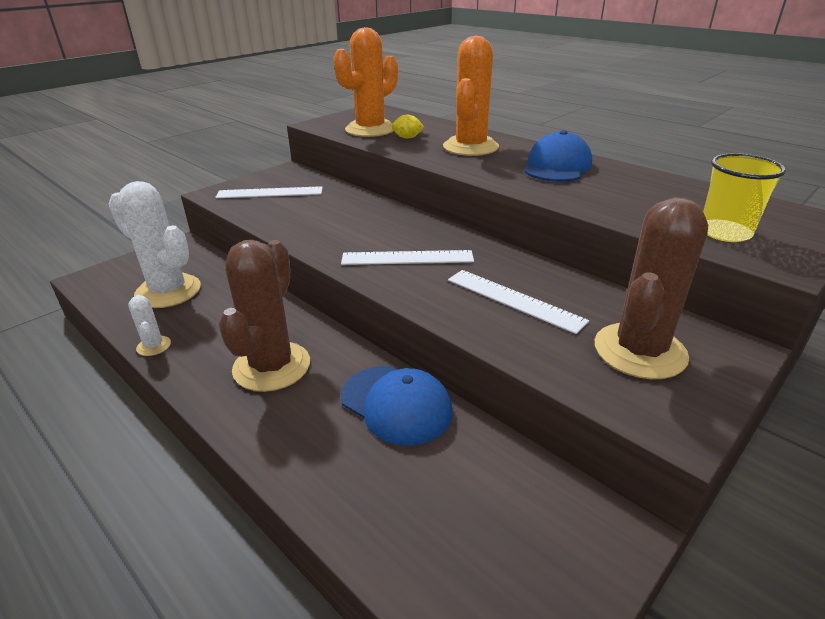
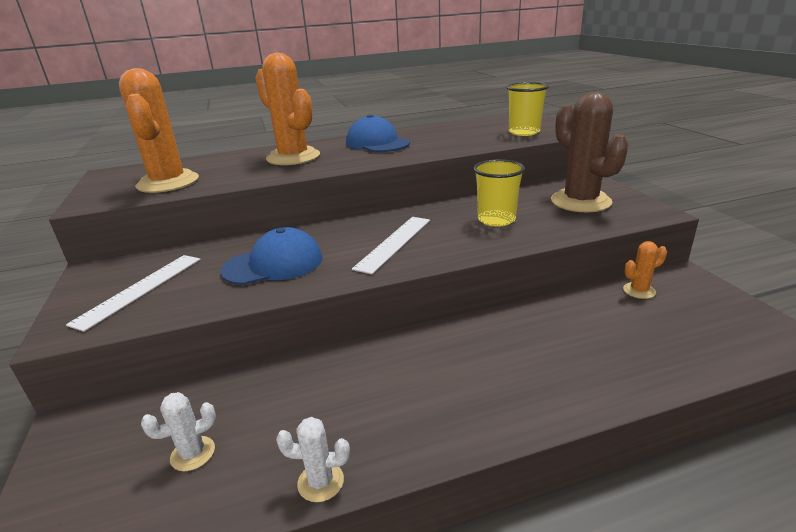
camera: 60 degrees left, 5 degrees down
white cactus [109,181,201,308] -> white cactus [141,392,216,471], size x0.45
brown cactus [218,240,310,392] -> none
blue cap [341,366,452,446] -> blue cap moved to [220,227,323,285]
yellow lemon [391,115,424,139] -> none
white ruler [448,270,589,334] -> yellow cup [473,159,525,227]
none -> orange cactus [623,241,667,299]

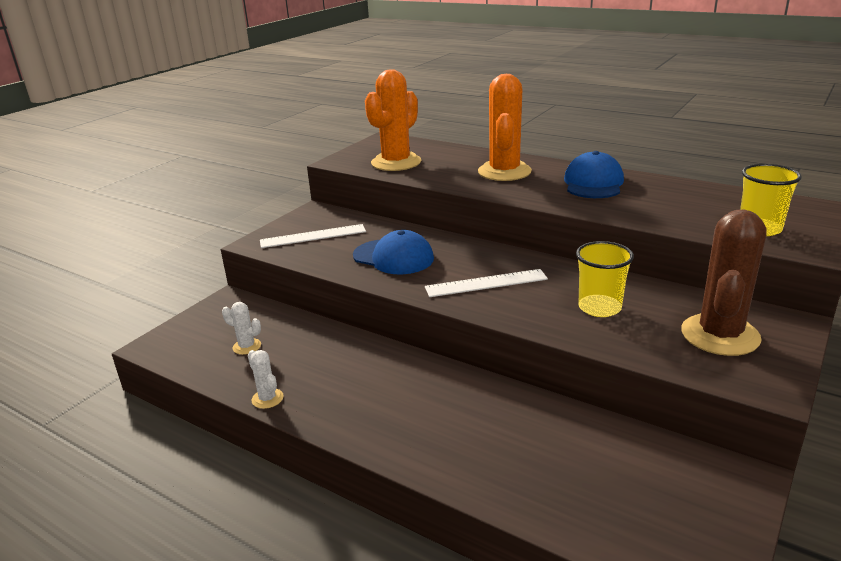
camera: 50 degrees right, 0 degrees up
orange cactus [623,241,667,299] -> none

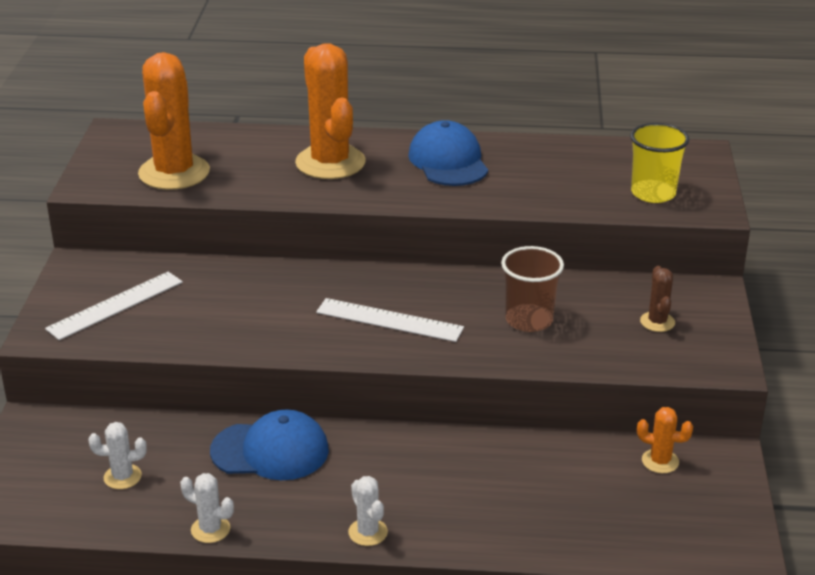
camera: 30 degrees left, 5 degrees up
blue cap [353,230,434,274] -> blue cap moved to [210,410,329,480]
white ruler [425,269,548,297] -> white ruler turned 60 degrees clockwise [316,298,464,342]
yellow cup [576,241,634,317] -> brown cup [501,246,564,332]
brown cactus [681,209,766,356] -> brown cactus [640,266,675,332], size x0.45
none -> white cactus [348,476,388,546]
none -> orange cactus [637,407,693,473]

